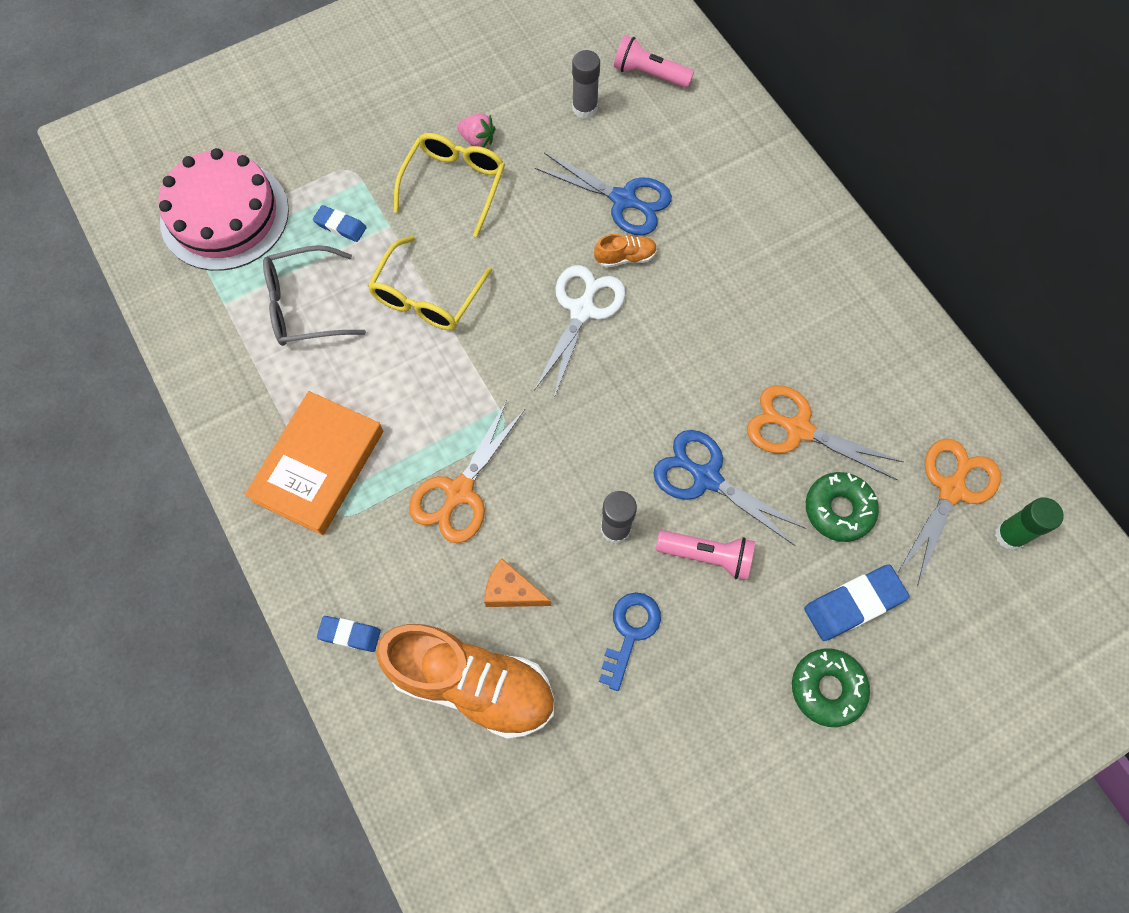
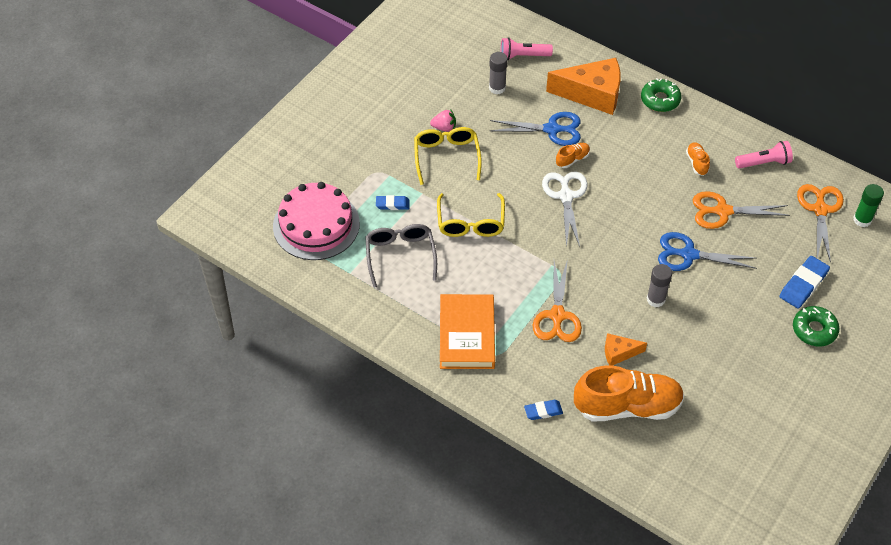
camera: 25 degrees left, 15 degrees down
grey glasses [263,245,366,346] -> grey glasses turned 120 degrees clockwise [365,224,437,288]
blue key [599,592,661,691] -> none
pink flashlight [656,530,755,580] -> pink flashlight moved to [735,141,793,169]
green donut [806,472,879,542] -> green donut moved to [641,78,682,112]
none -> orange cheese [546,58,621,115]
none -> orange shoe [686,142,710,176]

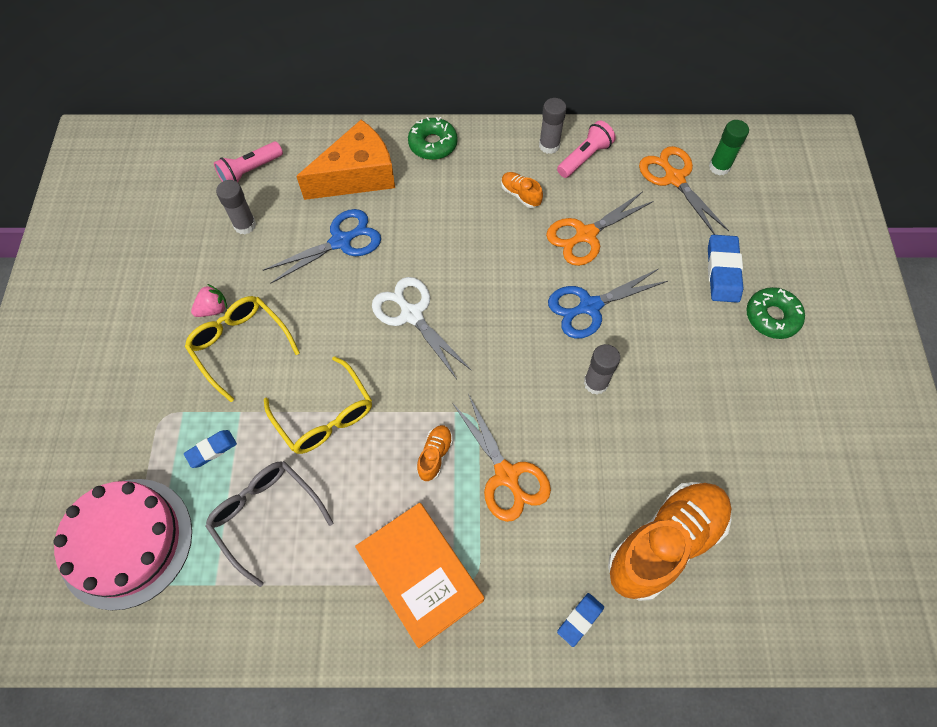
camera: 35 degrees left, 10 degrees up
orange shoe [556,143,590,168] -> orange shoe moved to [417,425,453,481]
orange cheese [605,333,647,366] -> none
none -> grey glue stick [539,98,567,154]

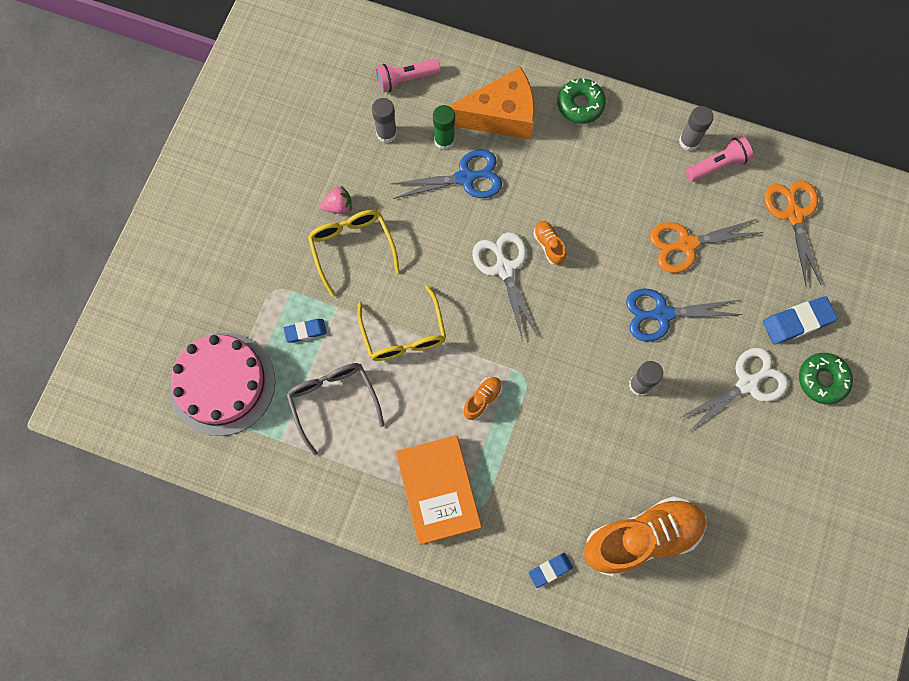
camera: 20 degrees right, 10 degrees up
orange scissors [453,394,551,522] -> none
orange shoe [501,172,543,208] -> orange shoe moved to [533,221,566,265]
blue eraser [708,235,743,303] -> blue eraser turned 45 degrees clockwise [763,296,838,345]
green glue stick [709,120,749,175] -> green glue stick moved to [433,105,455,150]
none -> white scissors [680,348,788,430]

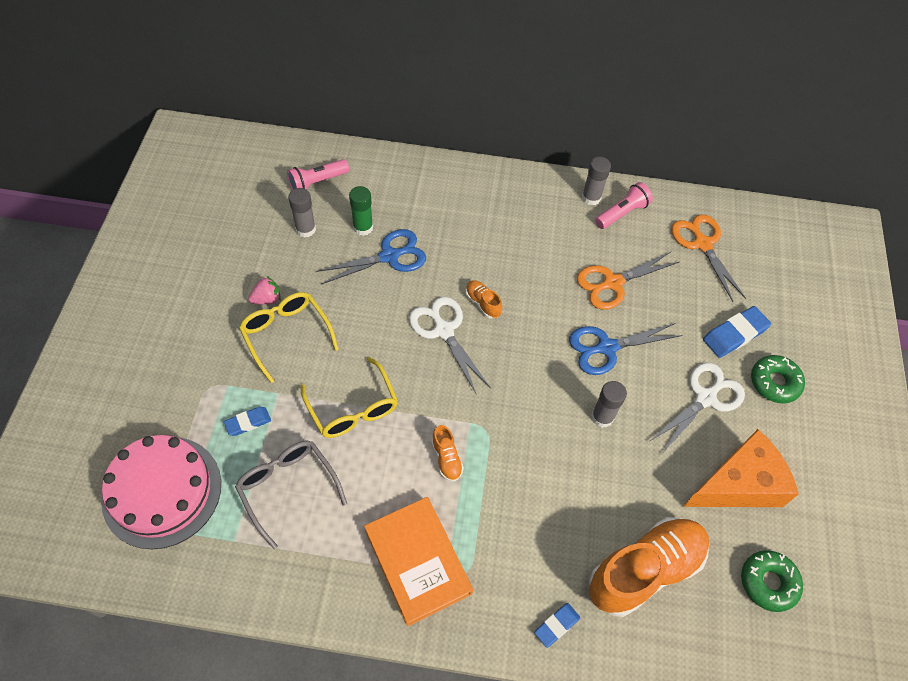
camera: 15 degrees left, 15 degrees down
orange cheese [450,67,535,140] -> orange cheese moved to [683,429,799,507]
orange shoe [463,377,502,420] -> orange shoe turned 135 degrees clockwise [431,425,464,482]
green donut [557,78,606,124] -> green donut moved to [741,550,803,612]

